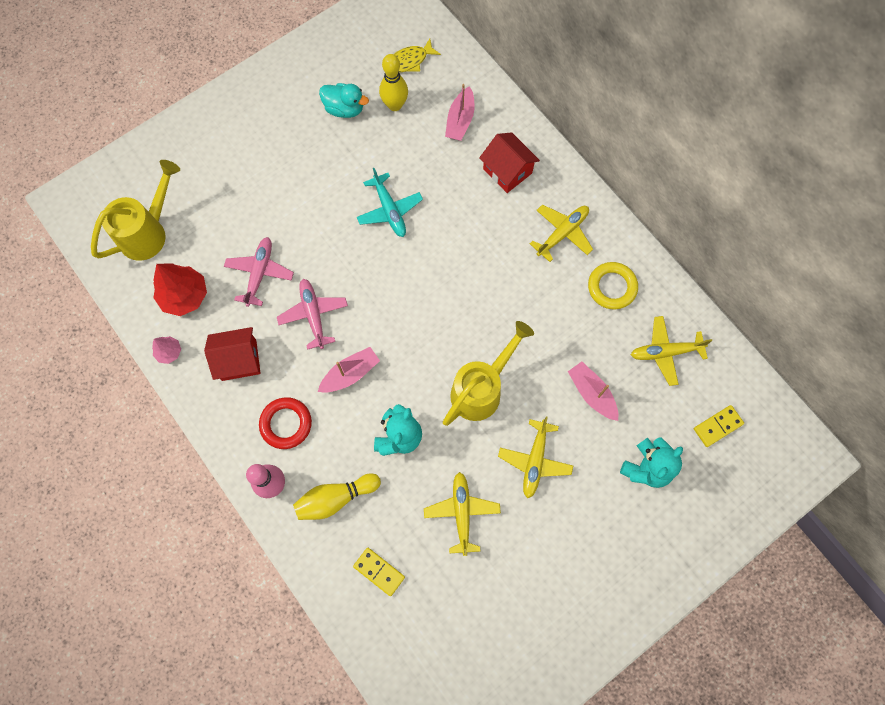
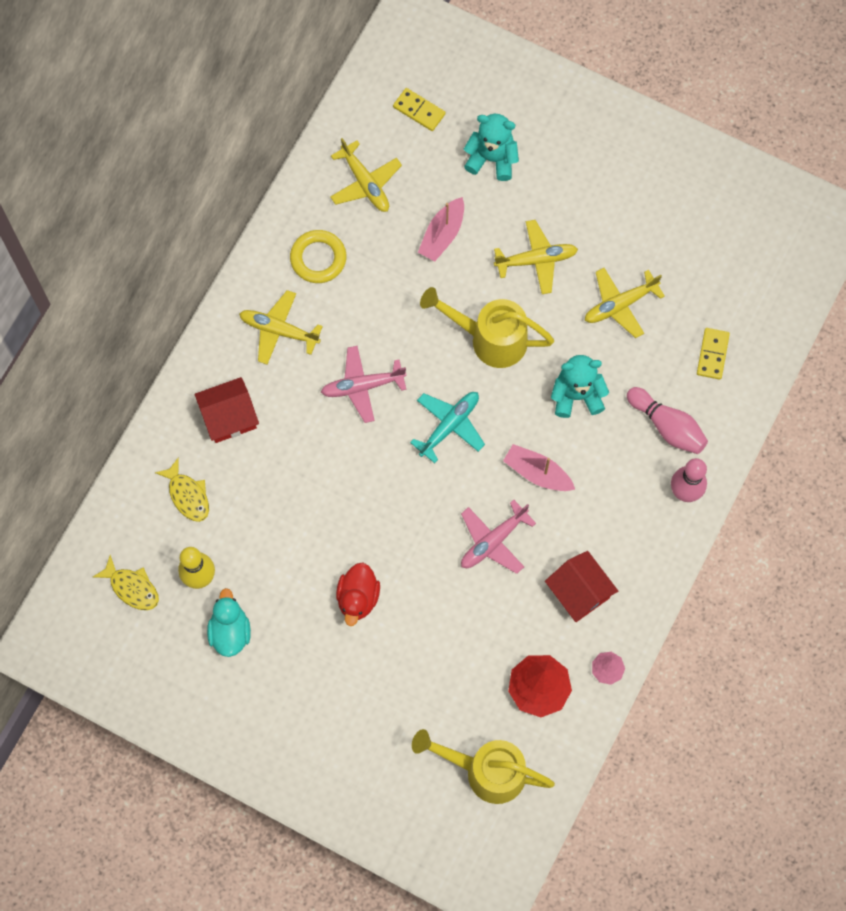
camera: 115 degrees left, 0 degrees up
pink plane [224,237,294,307] -> pink plane moved to [321,346,407,423]
red ring [259,397,312,449] -> none
yellow bowling pin [293,473,381,520] -> pink bowling pin [627,387,708,454]
turquoise plane [357,168,423,237] -> turquoise plane moved to [410,392,485,463]
pink boat [445,84,475,141] -> yellow fish [155,457,209,522]
red house [479,132,540,193] -> red house turned 45 degrees clockwise [195,377,259,443]
none -> red duck [336,563,380,626]

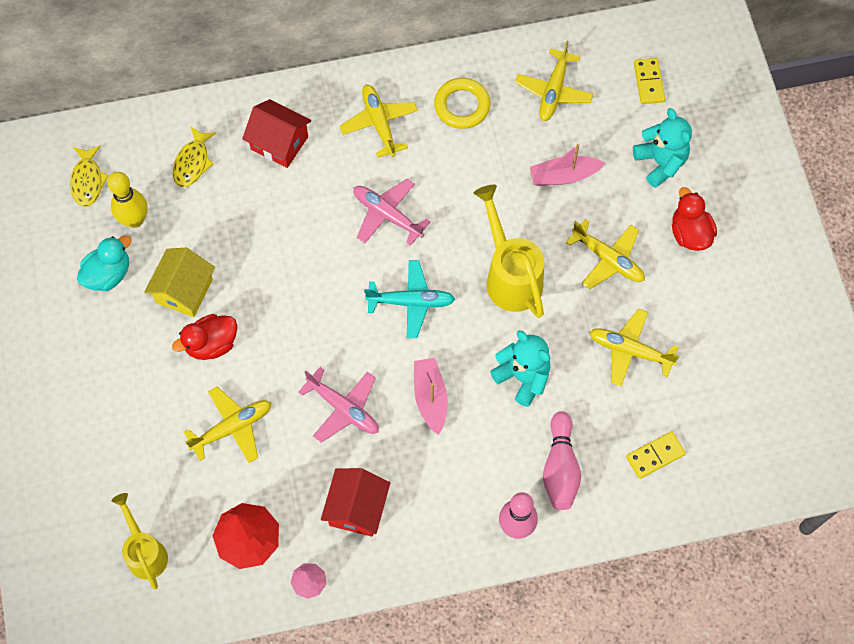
camera: 50 degrees right, 5 degrees down
yellow watering can [412,729,555,804] -> yellow watering can [112,493,168,589], size x0.66
pink plane [461,500,536,574] -> pink plane turned 150 degrees counterclockwise [298,367,379,443]
none -> yellow house [144,248,215,317]
none -> yellow plane [184,387,271,463]
none -> red duck [672,187,717,251]

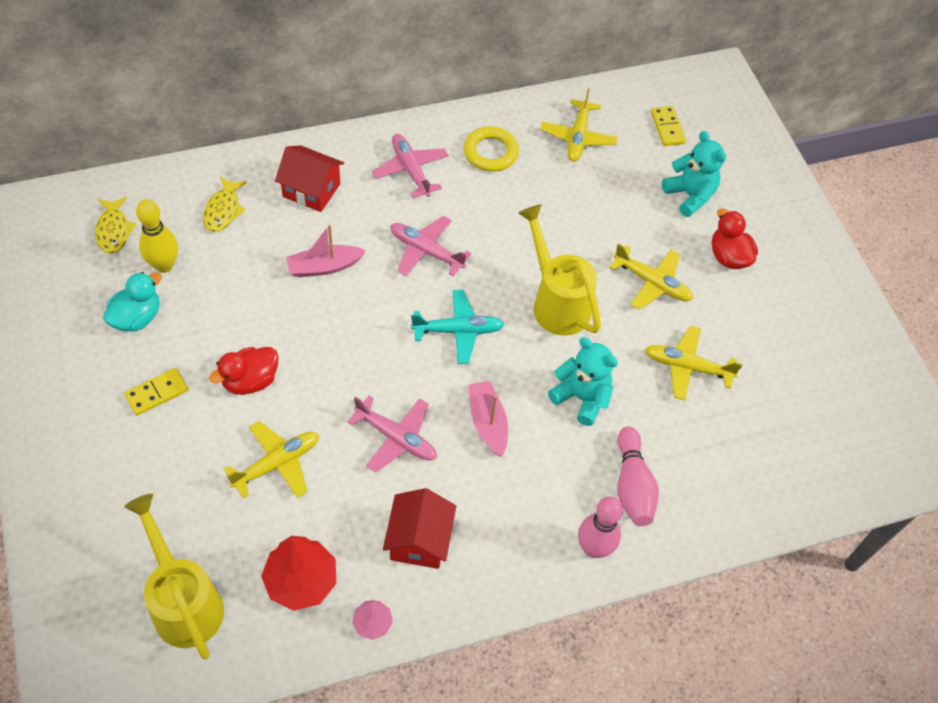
camera: 10 degrees left, 10 degrees down
yellow watering can [112,493,168,589] -> yellow watering can [124,494,224,659], size x1.52
yellow house [144,248,215,317] -> none
yellow plane [340,85,418,158] -> pink plane [372,134,449,198]
pink boat [530,144,605,186] -> pink boat moved to [286,224,366,277]
yellow domino [626,431,686,479] -> yellow domino moved to [124,368,188,416]

